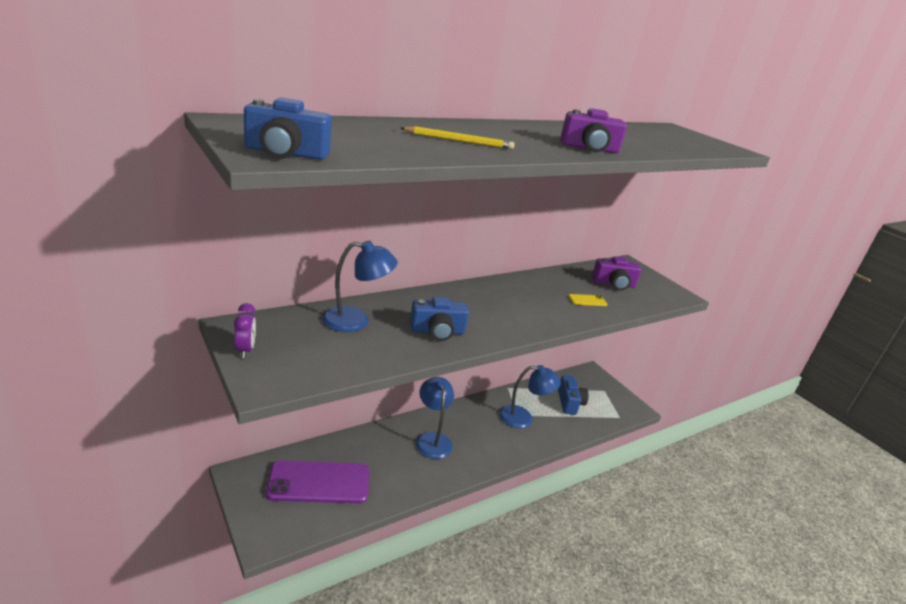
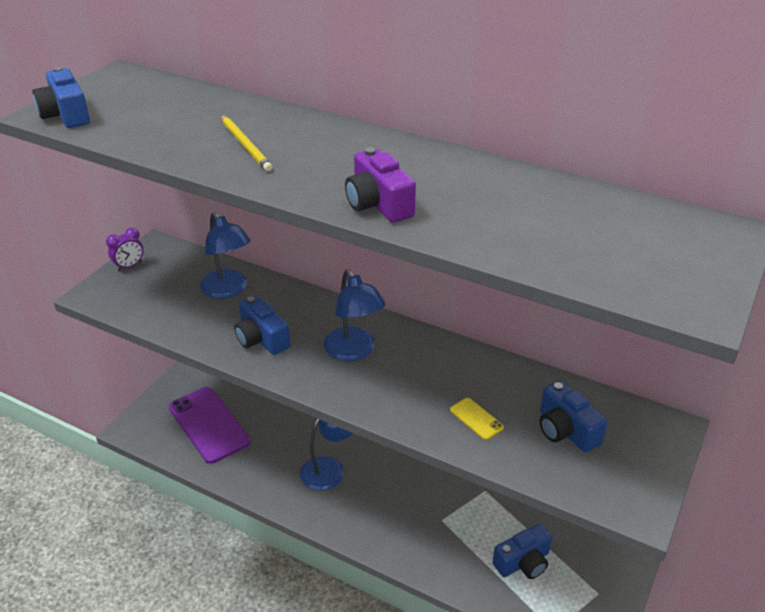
camera: 65 degrees right, 10 degrees up
blue lamp [499,365,561,428] -> blue lamp moved to [324,270,386,361]
purple camera [592,256,641,290] -> blue camera [540,380,607,452]

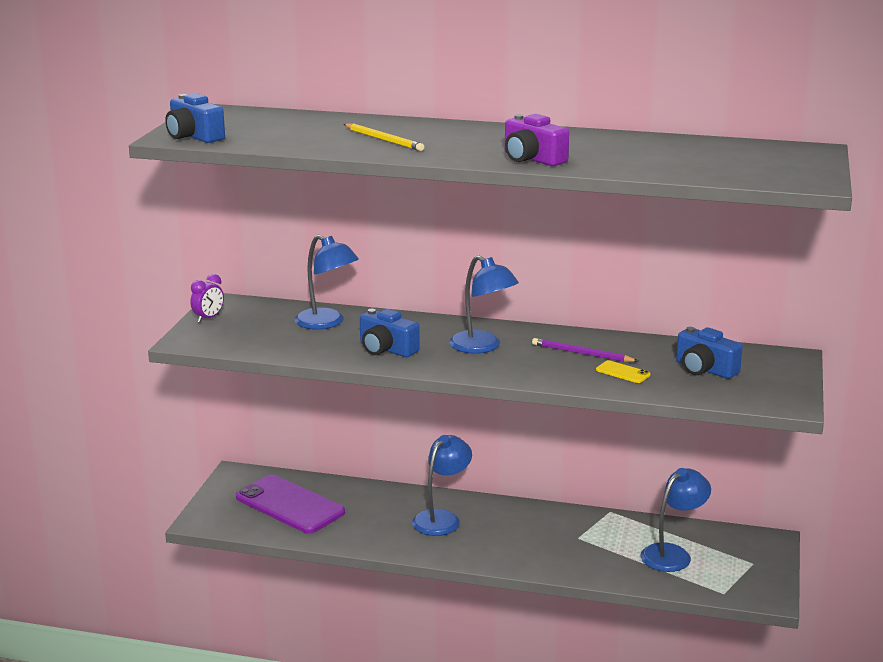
camera: 15 degrees left, 15 degrees down
blue camera [492,524,552,579] -> blue lamp [640,468,711,572]
none -> purple pencil [532,338,638,362]

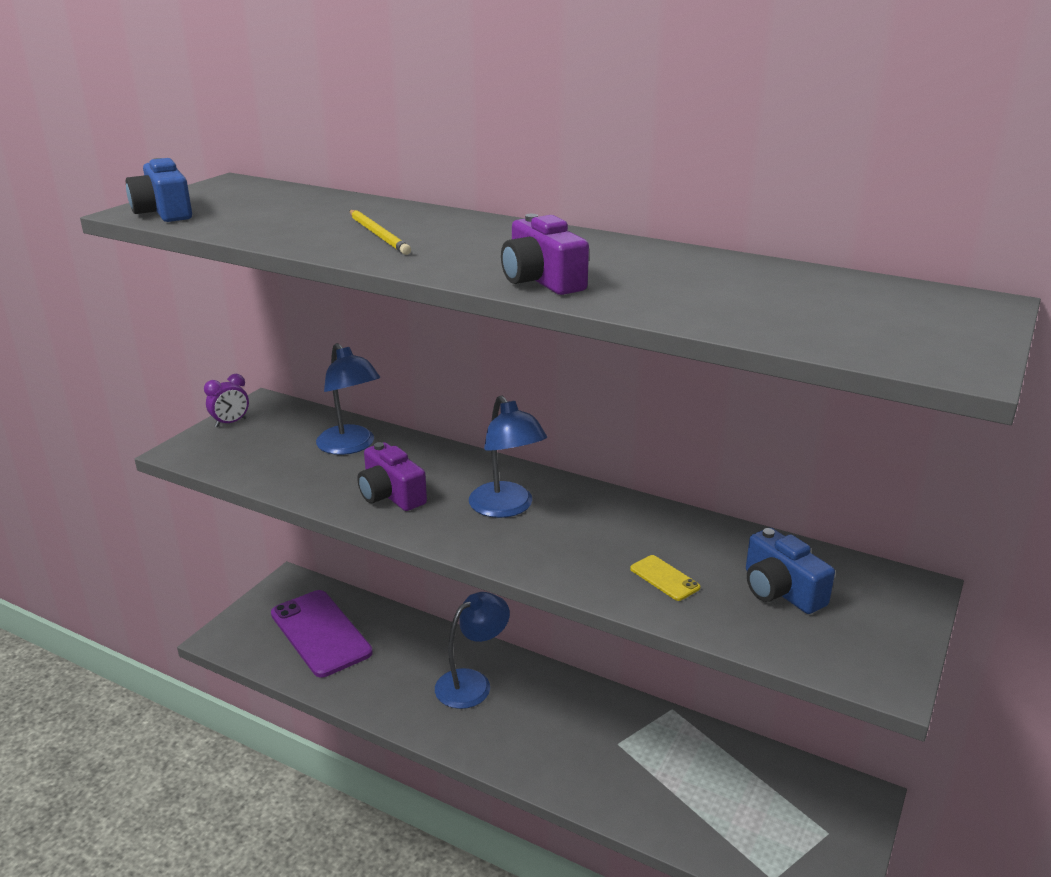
camera: 15 degrees right, 5 degrees up
blue camera [360,309,420,357] -> purple camera [357,442,427,511]
purple pencil [532,338,638,362] -> none
blue lamp [640,468,711,572] -> none

